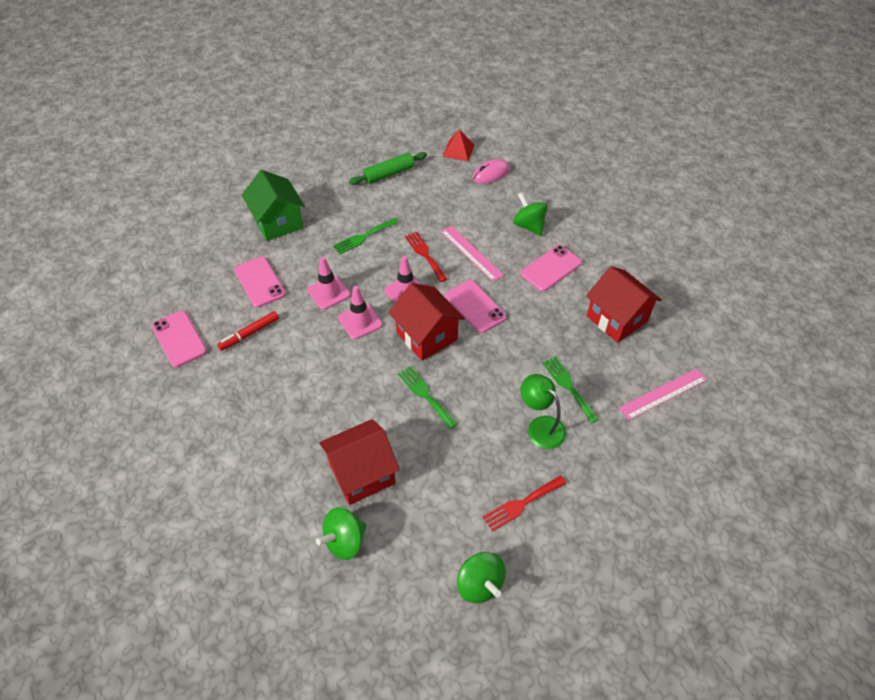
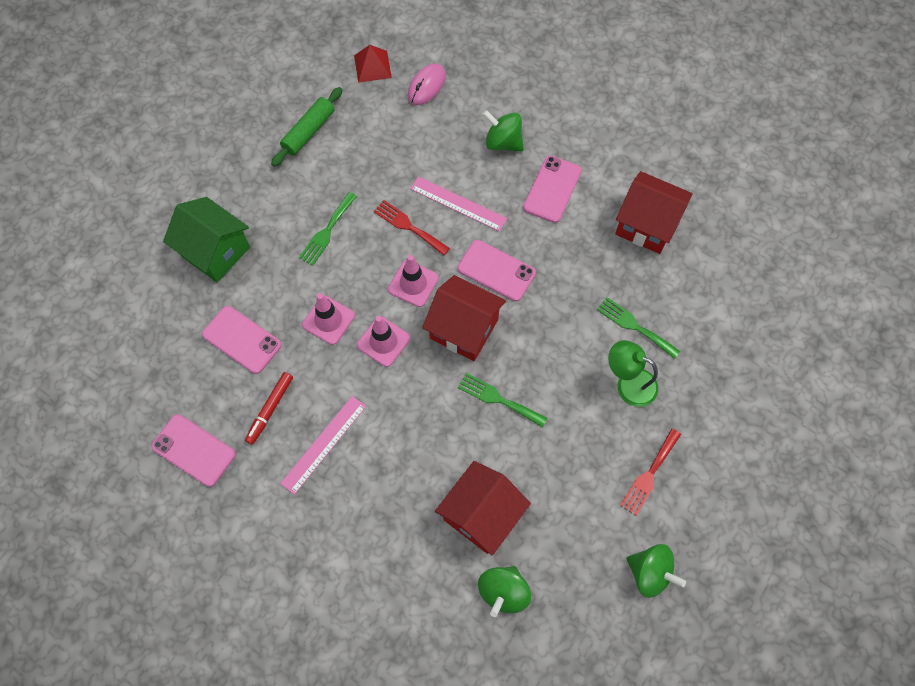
camera: 25 degrees left, 15 degrees up
pink ruler [619,368,707,420] -> pink ruler moved to [280,396,366,495]

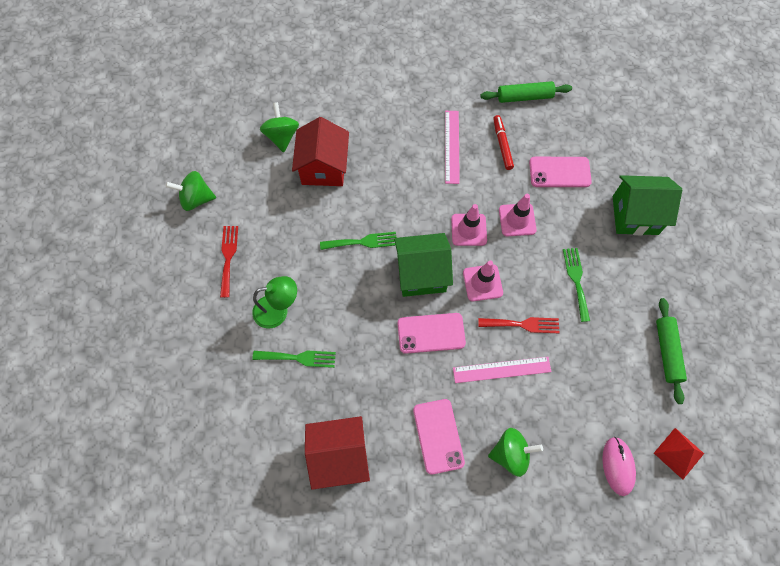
camera: 145 degrees right, 0 degrees up
pink phone [151,414,236,487] -> green rolling pin [481,81,572,103]
red house [422,275,506,361] -> green house [394,233,453,297]

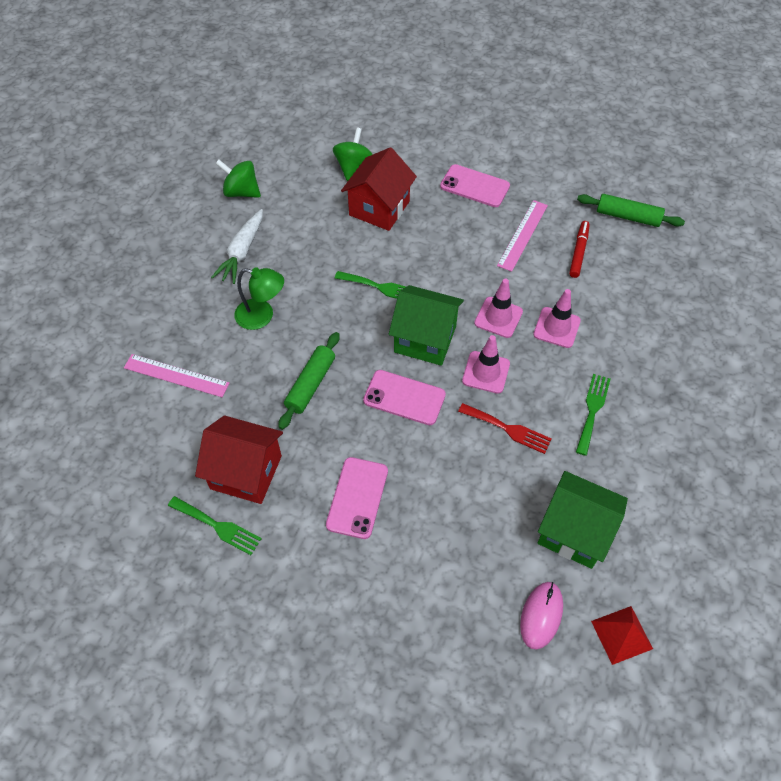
camera: 25 degrees right, 10 degrees down
red fork [220,226,238,298] -> white carrot [211,209,263,284]
green fork [252,351,336,368] -> green fork moved to [168,496,262,555]
pink ruler [453,357,552,383] -> pink ruler moved to [124,354,230,397]
green spinning top [488,428,543,477] -> none
pink phone [529,157,592,187] -> pink phone moved to [440,164,510,207]
green house [613,175,682,235] -> green house moved to [538,471,628,569]
green rolling pin [656,298,687,404] -> green rolling pin moved to [278,332,339,430]

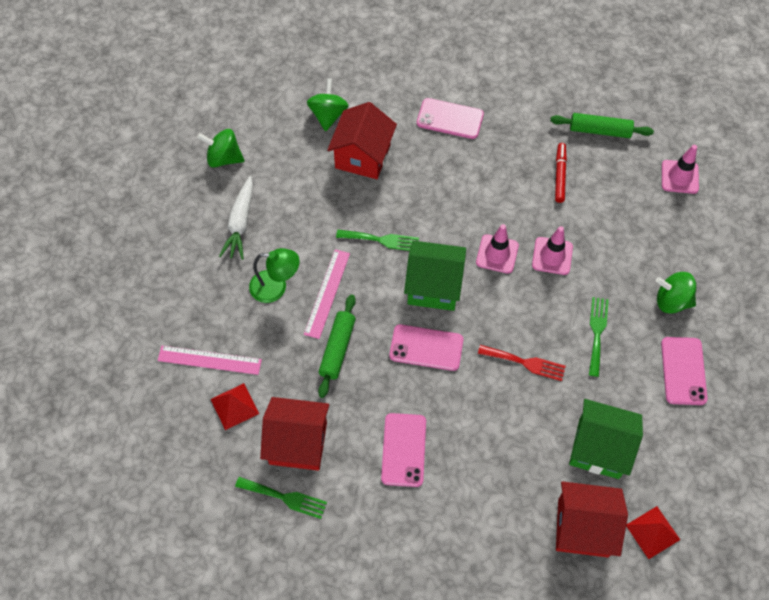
camera: 10 degrees left, 5 degrees up
pink traffic cone [462,335,510,394] -> pink traffic cone moved to [662,145,699,194]
pink ruler [497,200,548,272] -> pink ruler moved to [304,249,350,339]
pink mouse [520,582,563,650] -> red house [556,481,628,557]
none -> red pyramid [211,383,259,430]
none -> green spinning top [656,272,696,314]
none -> pink phone [661,337,708,405]

